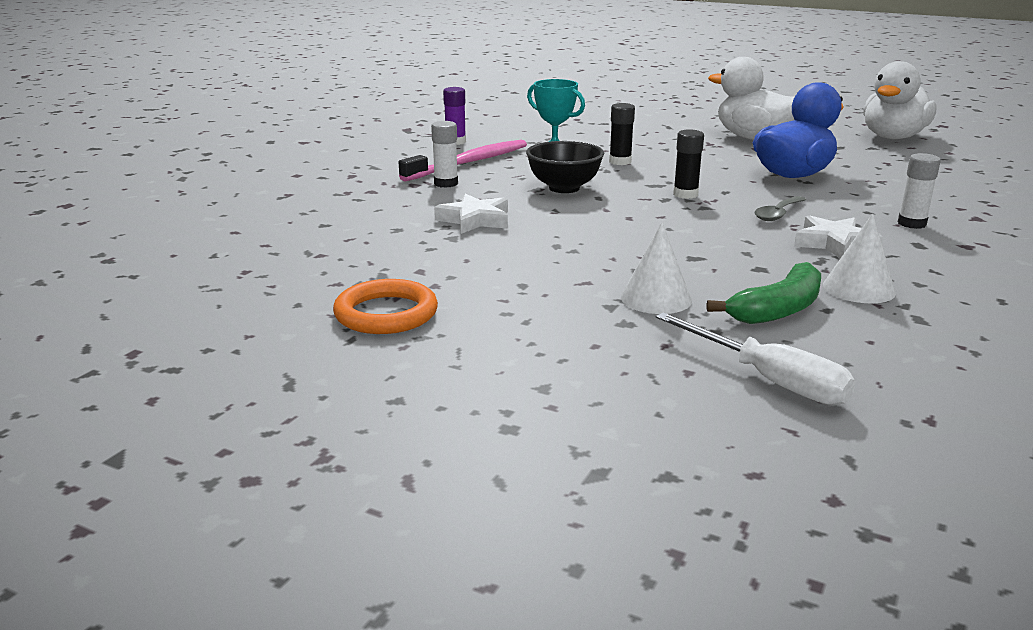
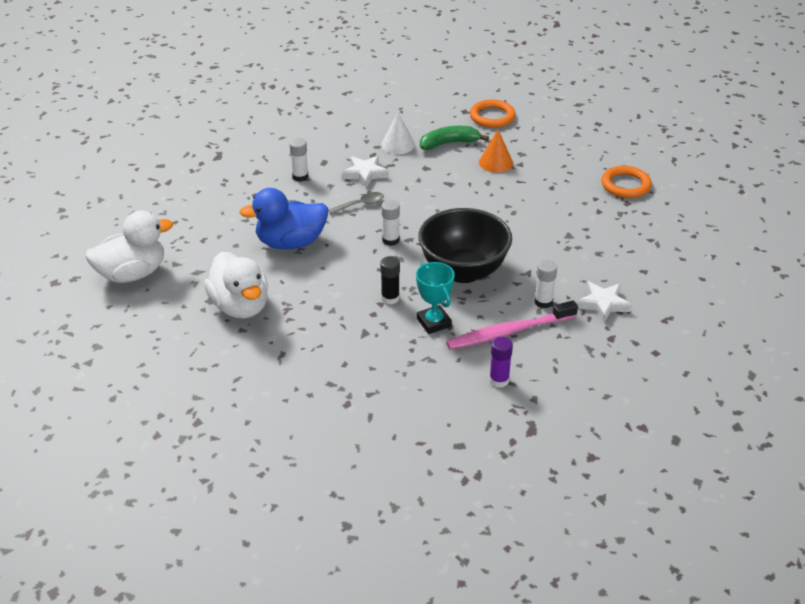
camera: 155 degrees left, 15 degrees up
white star [434,194,508,234] -> white star moved to [577,281,632,322]
black bowl [526,141,604,193] -> black bowl [418,208,512,283], size x1.61
white cone [621,222,692,314] -> orange cone [479,129,513,173]
white screwdriver [656,312,855,406] -> orange ring [470,99,516,128]
black glue stick [673,129,704,199] -> white glue stick [381,200,400,246]

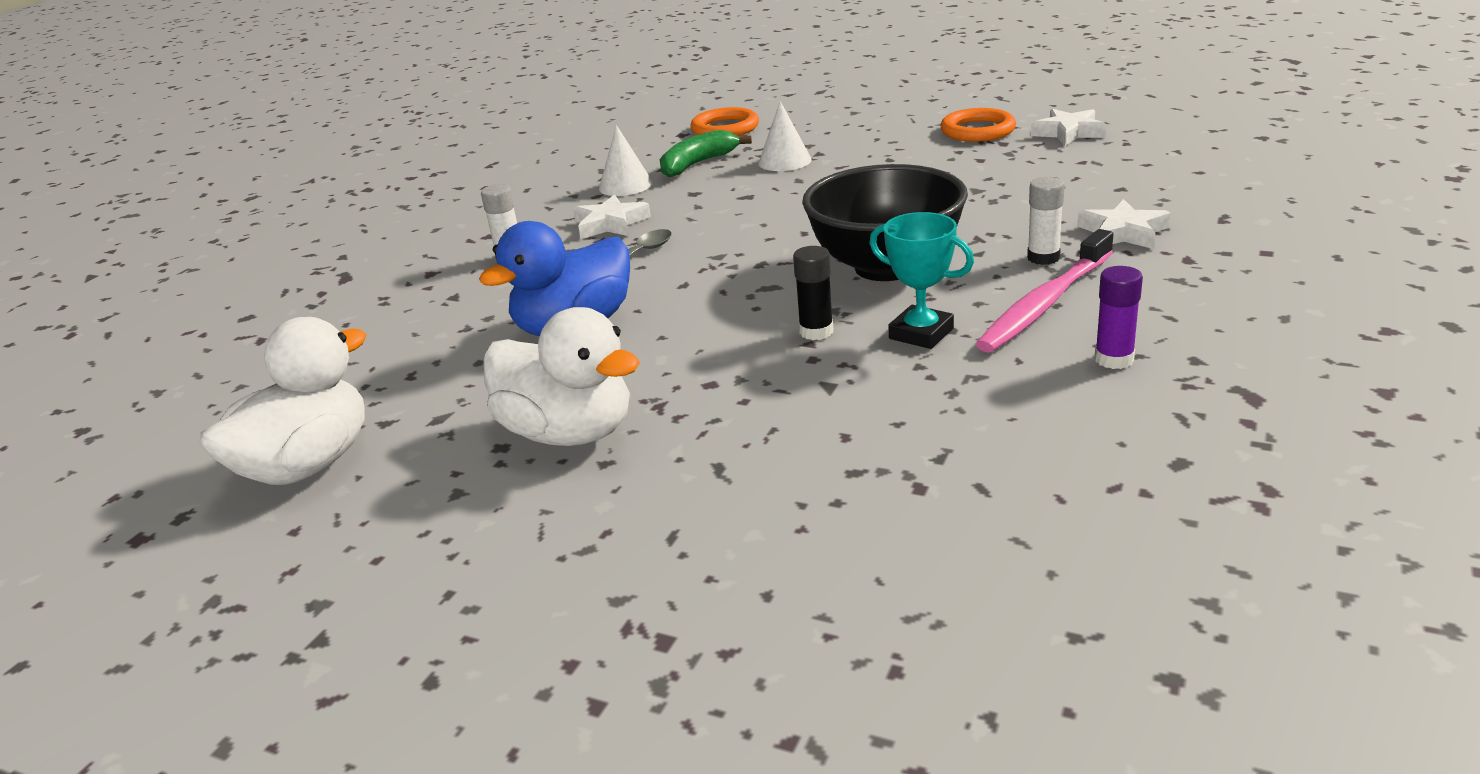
camera: 25 degrees left, 10 degrees down
white glue stick [381,200,400,246] -> none
orange cone [479,129,513,173] -> white cone [758,101,812,171]
none -> white star [1031,109,1106,146]

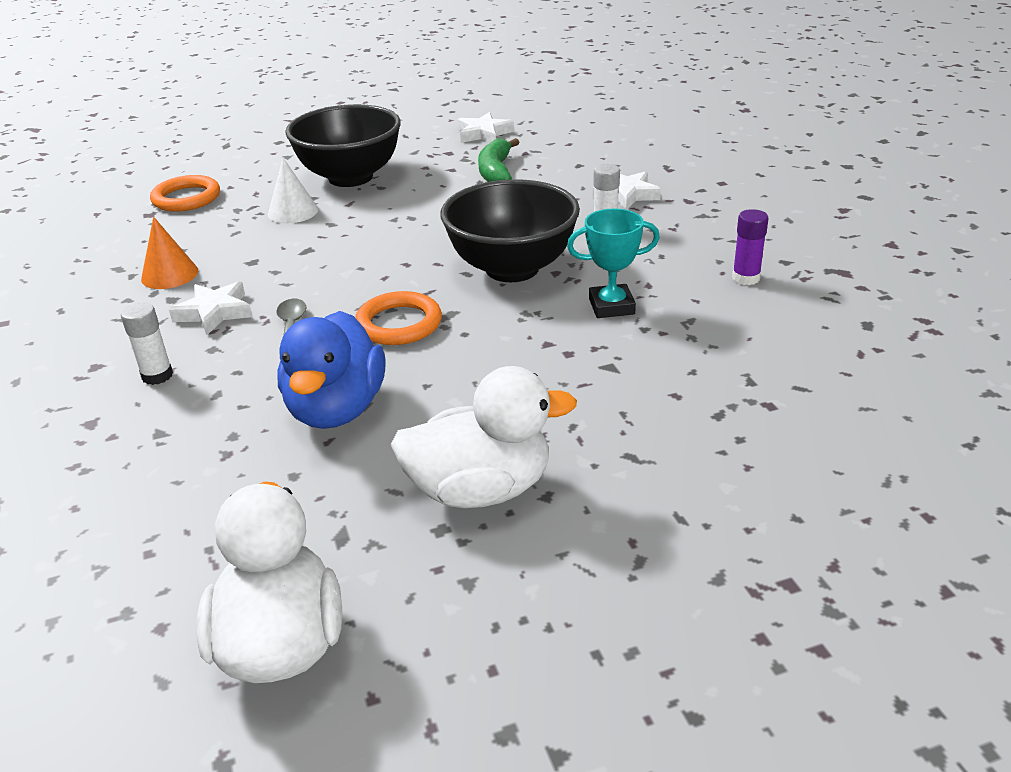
camera: 45 degrees left, 5 degrees up
white cone [599,125,653,196] -> orange cone [141,217,199,289]
green banana [659,130,752,178] -> green banana moved to [478,138,520,182]
black glue stick [793,246,833,340] -> none
orange ring [941,108,1016,142] -> orange ring moved to [355,291,442,345]
pink toothbrush [976,229,1113,353] -> none
none -> black bowl [285,104,401,187]

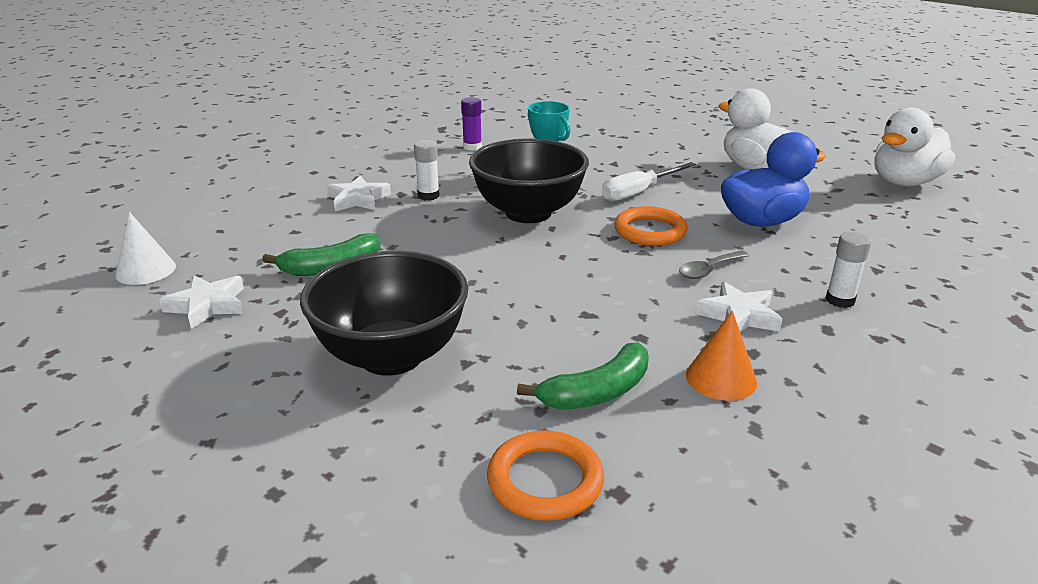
camera: 120 degrees left, 5 degrees down
white cone [268,158,318,223] -> white cone moved to [115,212,176,285]
none -> green banana [517,343,649,410]
none -> white screwdriver [602,162,696,201]

